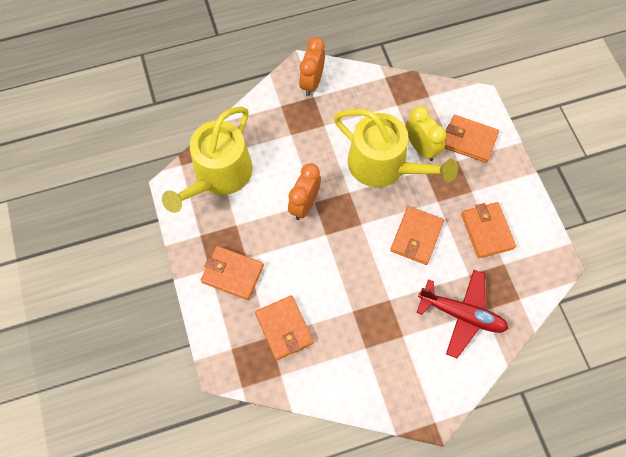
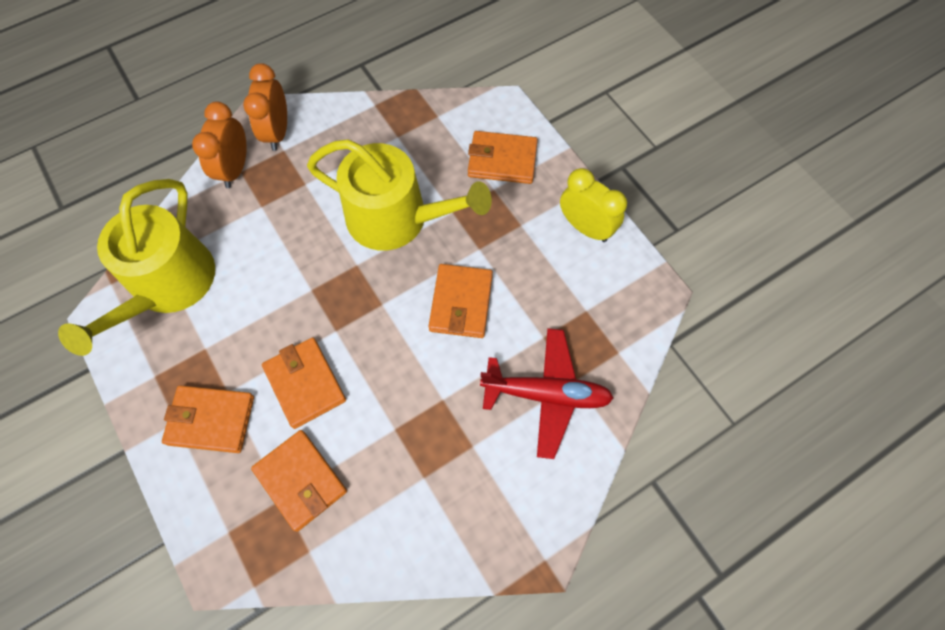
camera: 15 degrees left, 0 degrees up
orange clock [288,164,321,220] -> orange clock moved to [192,102,247,188]
yellow clock [405,106,446,161] -> yellow clock moved to [560,168,627,242]
orange wallet [461,202,516,258] -> orange wallet moved to [262,338,346,429]

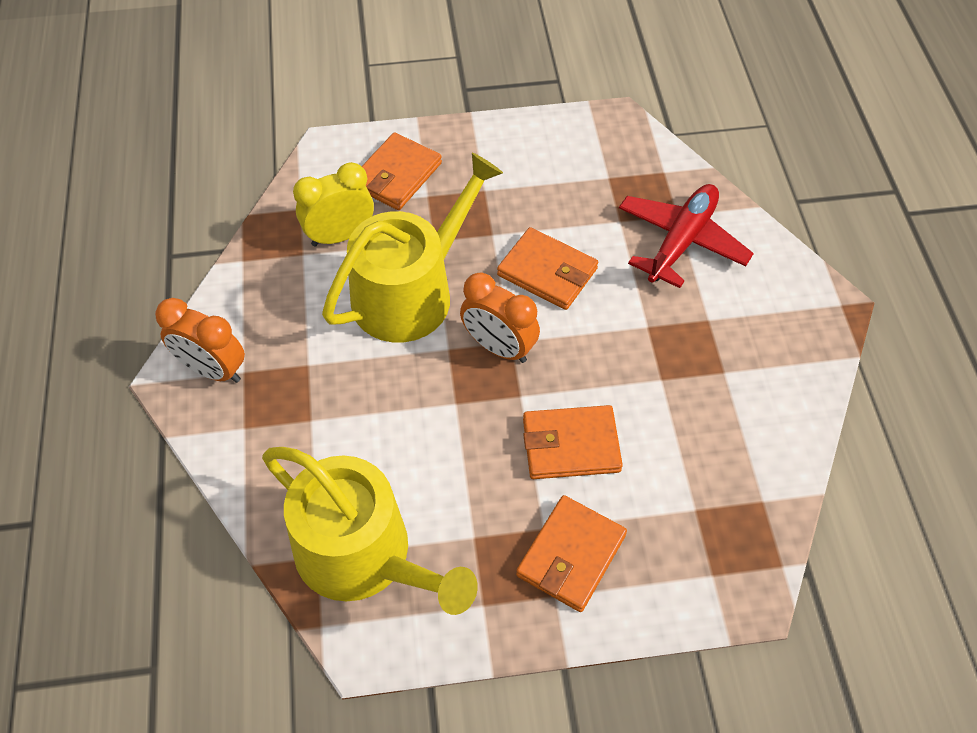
camera: 65 degrees left, 10 degrees down
orange clock [192,102,247,188] -> orange clock moved to [460,272,540,363]
orange wallet [251,430,347,532] -> none
yellow clock [560,168,627,242] -> yellow clock moved to [293,162,374,246]

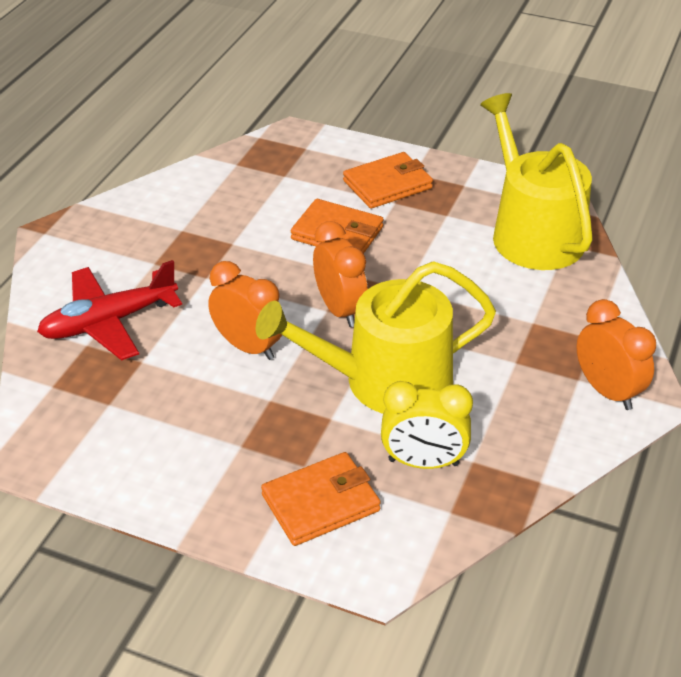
camera: 150 degrees left, 15 degrees down
orange wallet [497,227,598,310] -> orange clock [208,261,282,360]

